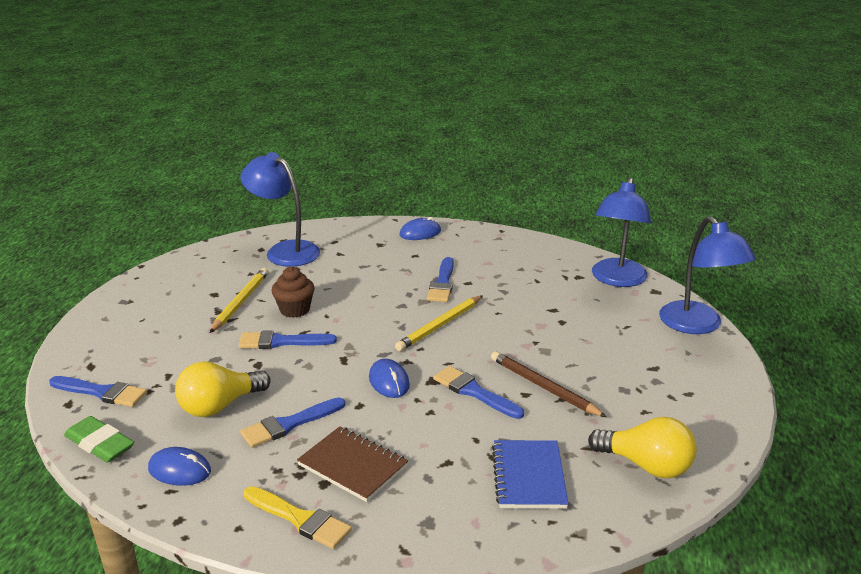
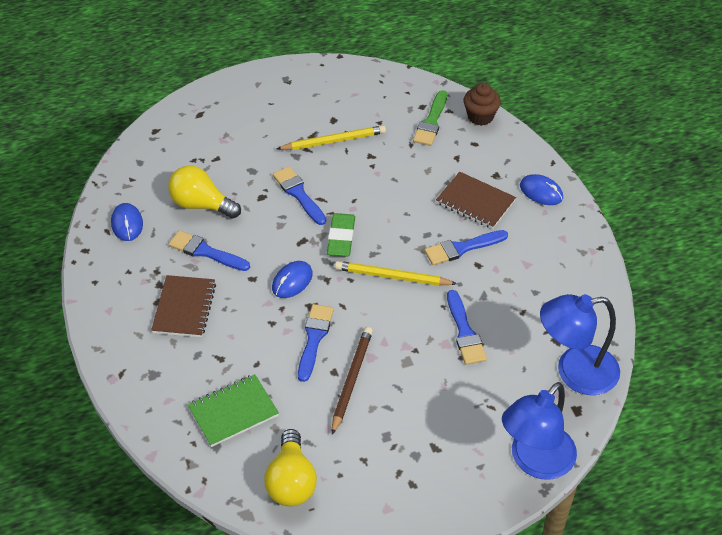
camera: 60 degrees right, 20 degrees up
blue brush [49,376,147,407] -> blue brush moved to [447,290,487,365]
green eraser [64,416,134,463] -> green eraser moved to [327,213,355,257]
blue lamp [240,152,320,267] -> green brush [413,90,447,146]
yellow brush [244,486,352,549] -> none
brown cupcake [271,267,315,318] -> brown cupcake moved to [463,83,501,126]
blue notebook [492,440,569,509] -> green notebook [188,374,279,447]
none -> brown notebook [436,172,516,229]

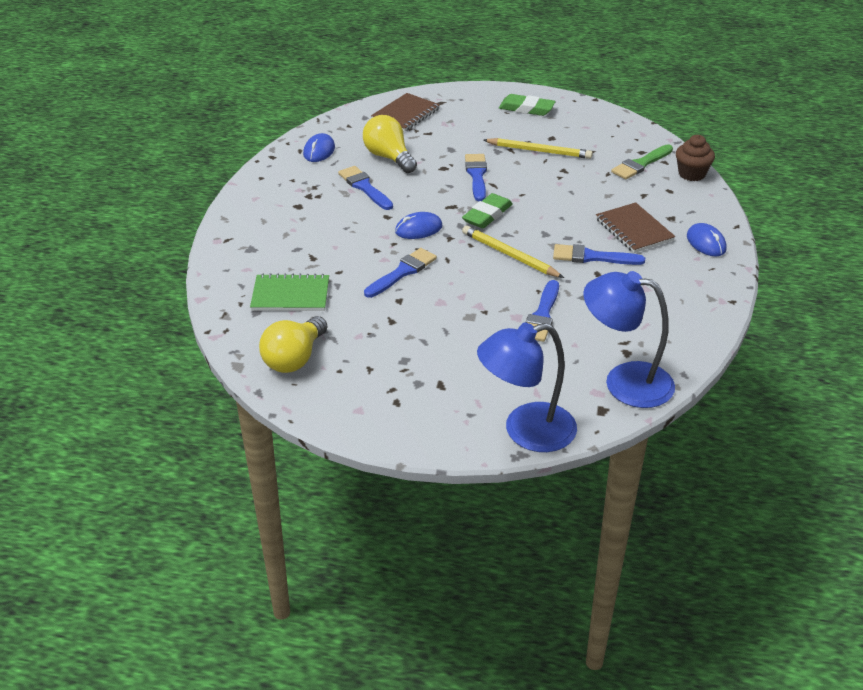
camera: 30 degrees right, 10 degrees down
brown notebook [151,275,216,337] -> brown notebook moved to [371,93,440,132]
brown pencil [332,327,373,435] -> none
none -> green eraser [499,94,556,116]

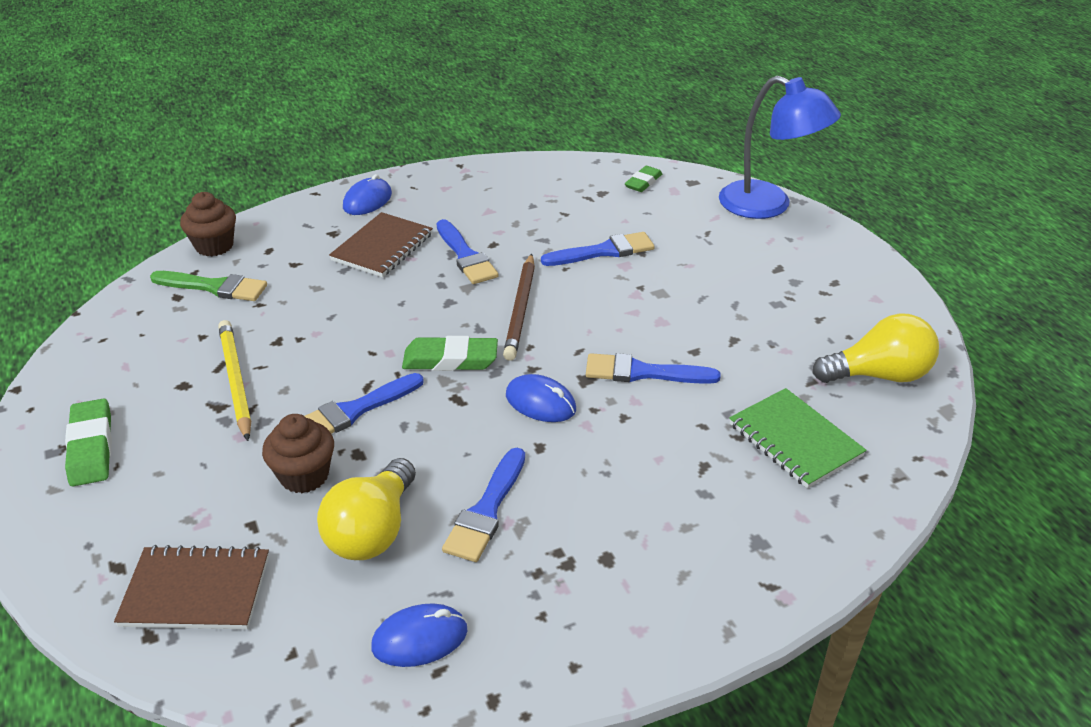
camera: 125 degrees left, 0 degrees up
yellow pencil [462,225,564,278] -> brown pencil [503,254,535,361]
blue lamp [583,271,675,408] -> green eraser [625,166,662,192]
none -> brown cupcake [262,414,334,493]

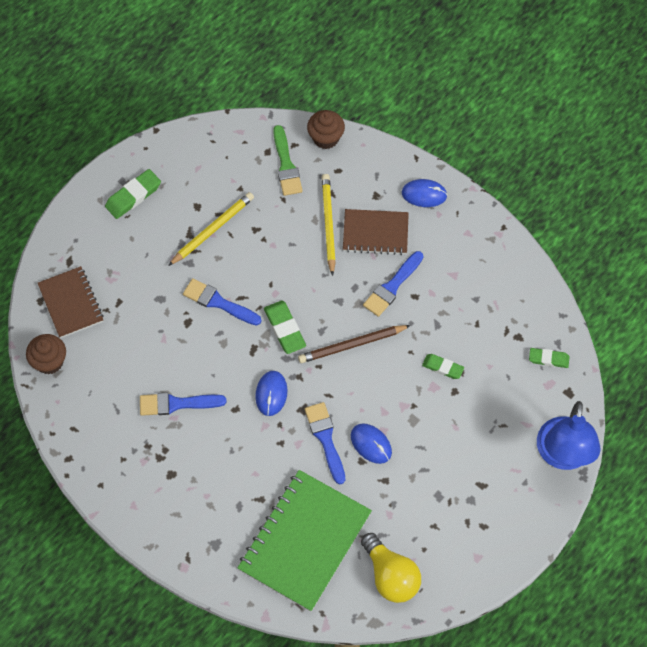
camera: 65 degrees right, 25 degrees up
brown cupcake [262,414,334,493] -> brown cupcake moved to [26,334,66,375]
yellow light bulb [317,458,416,560] -> none
blue mouse [371,603,467,667] -> blue mouse moved to [351,423,392,464]
blue brush [541,232,655,266] -> green eraser [422,354,464,379]
green notebook [729,388,867,489] -> green notebook [238,470,372,612], size x1.71
none -> yellow pencil [322,174,336,276]

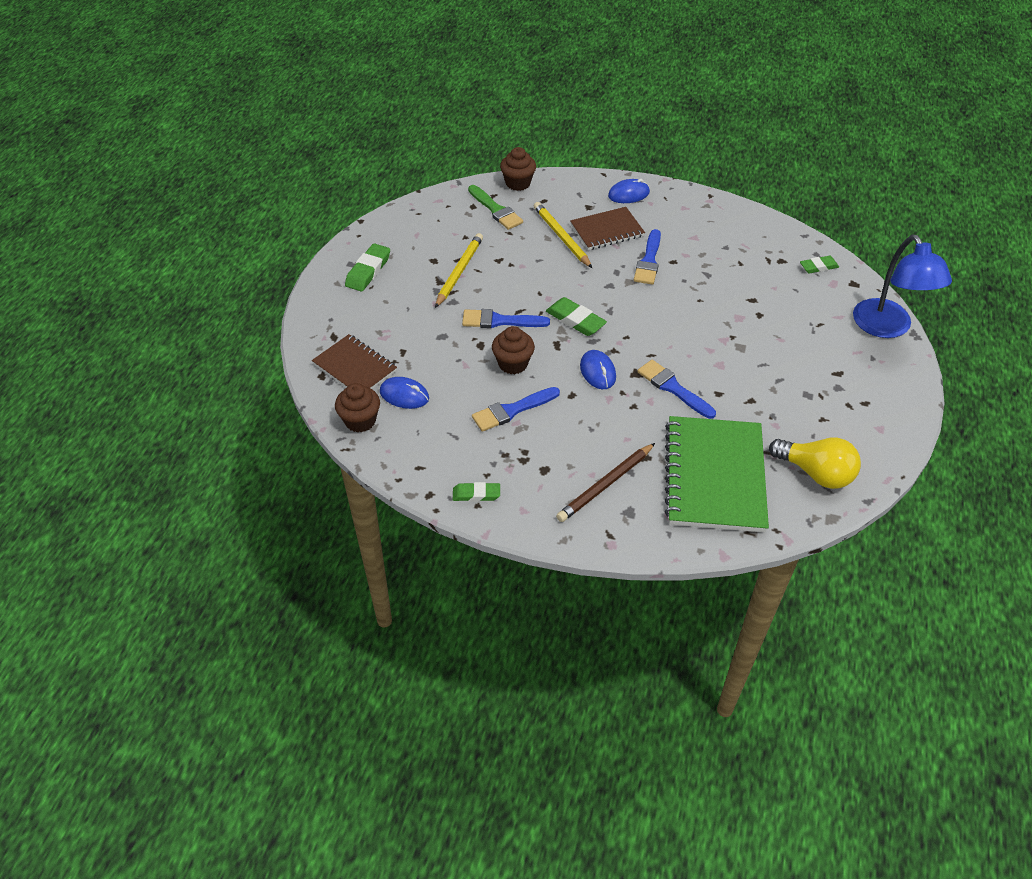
camera: 25 degrees left, 15 degrees down
brown pencil [298,325,411,363] -> brown pencil moved to [556,443,655,522]
blue mouse [351,423,392,464] -> blue mouse moved to [380,377,429,409]
green eraser [422,354,464,379] -> green eraser moved to [453,482,500,502]
none -> brown cupcake [492,326,535,374]

